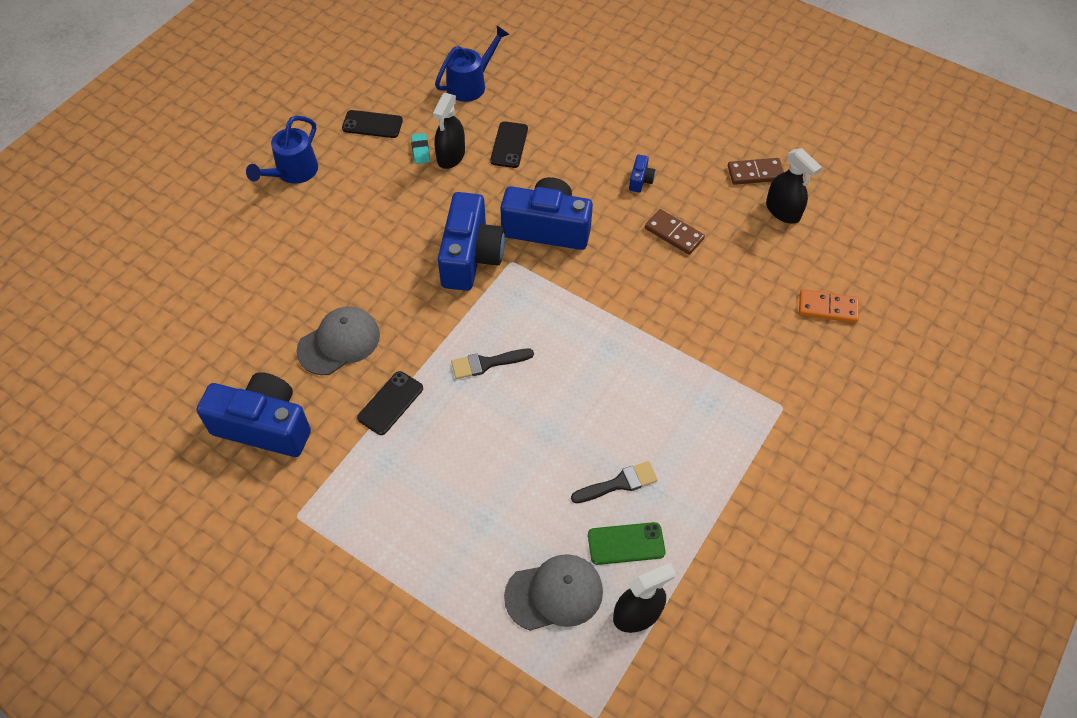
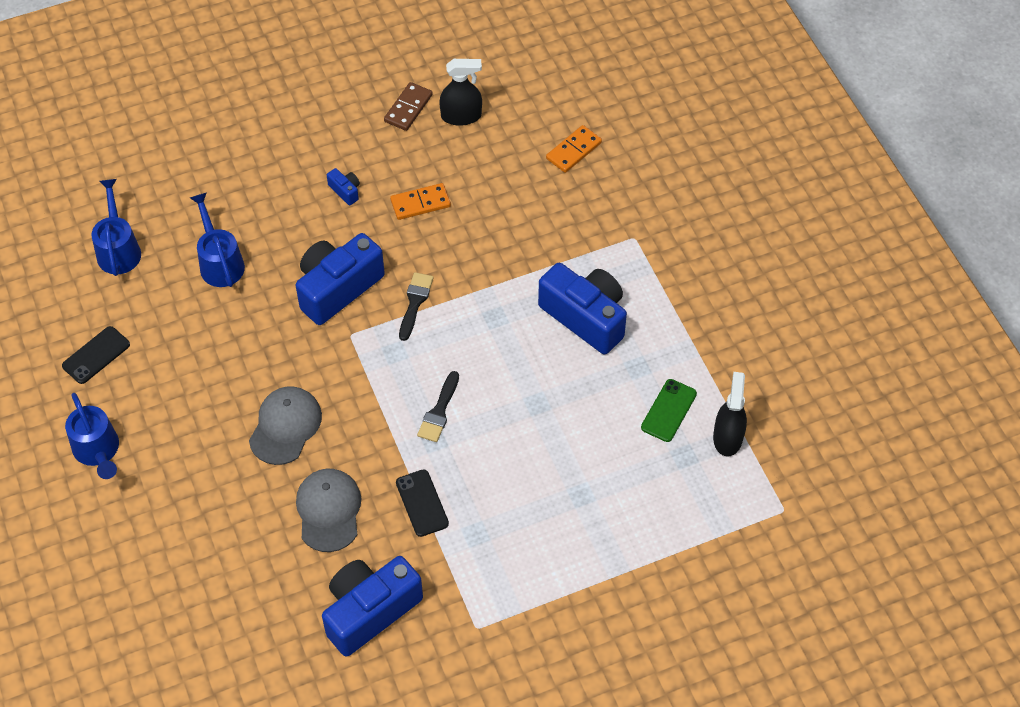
camera: 55 degrees left, 0 degrees up
turquoise eraser [411,133,430,164] -> none
black spray bottle [433,93,465,169] -> none
blue camera [438,192,505,291] -> blue camera moved to [538,263,627,354]
black phone [490,121,528,168] -> blue watering can [190,193,245,287]
grey cap [504,554,603,631] -> grey cap moved to [249,386,322,465]
black brush [571,461,658,503] -> black brush moved to [399,272,434,341]
brown domino [645,209,705,255] -> orange domino [390,183,451,220]

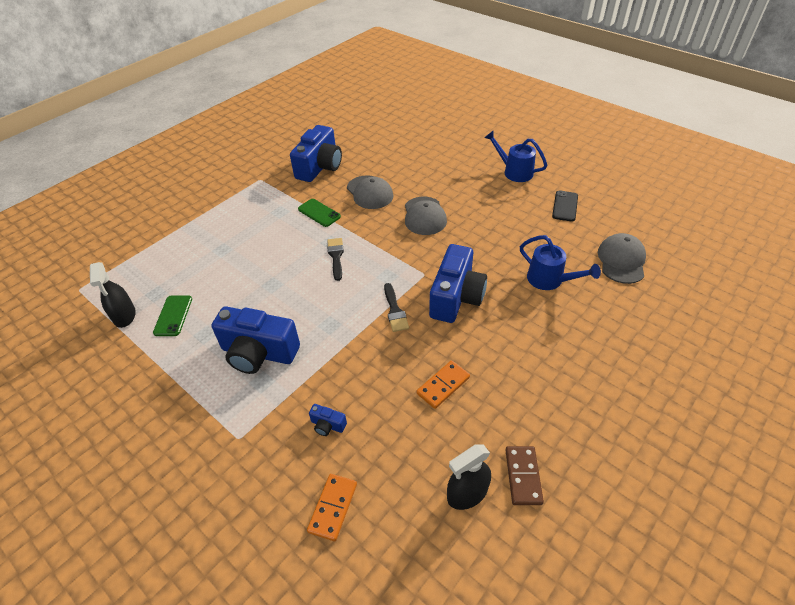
camera: 155 degrees right, 10 degrees down
blue watering can [91,179,141,276] -> grey cap [598,233,646,284]
blue camera [327,168,360,205] -> blue camera moved to [309,404,347,436]
black phone [396,469,449,537] -> green phone [298,199,341,227]

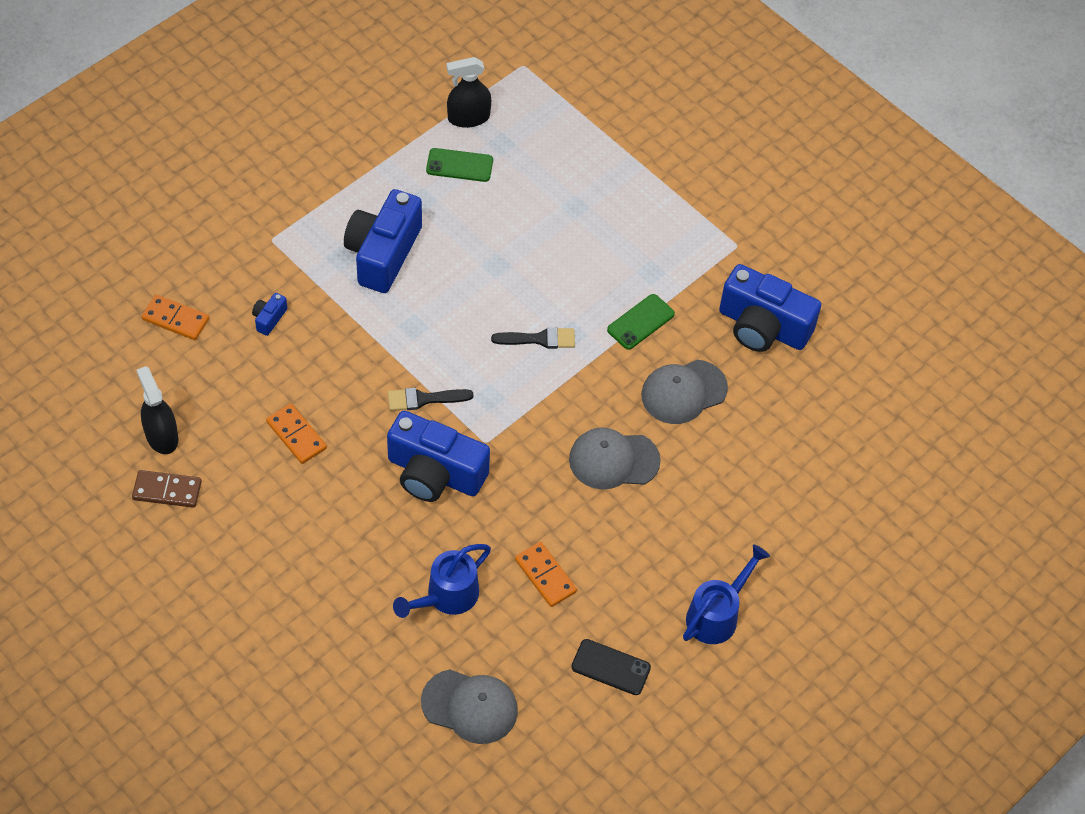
camera: 90 degrees right, 10 degrees up
none -> orange domino [515,542,577,607]

